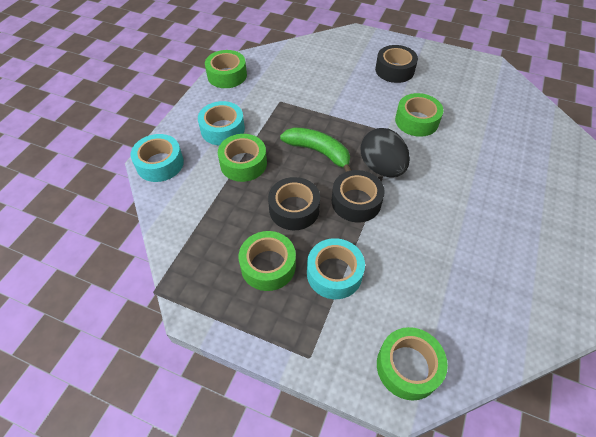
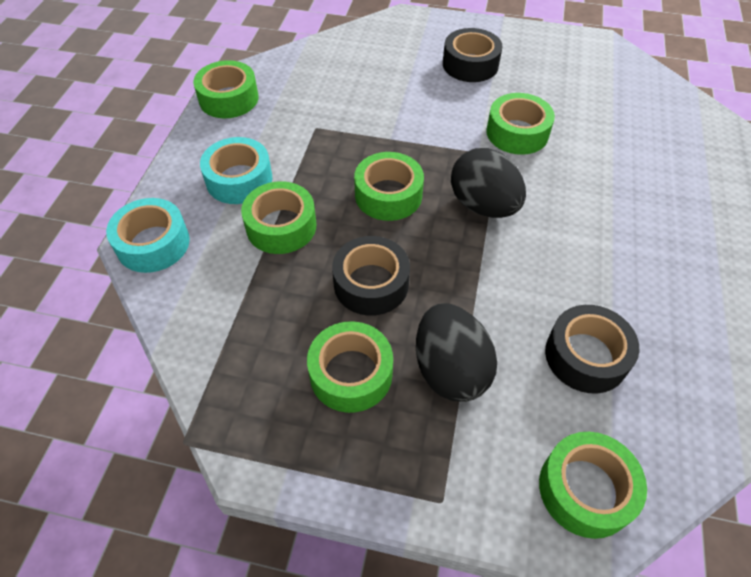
camera: 10 degrees left, 0 degrees up
green banana [280,127,352,172] -> green tape [354,152,424,221]
turquoise tape [307,238,365,299] -> black egg [416,304,497,402]
black tape [332,170,385,222] -> black tape moved to [545,305,639,393]

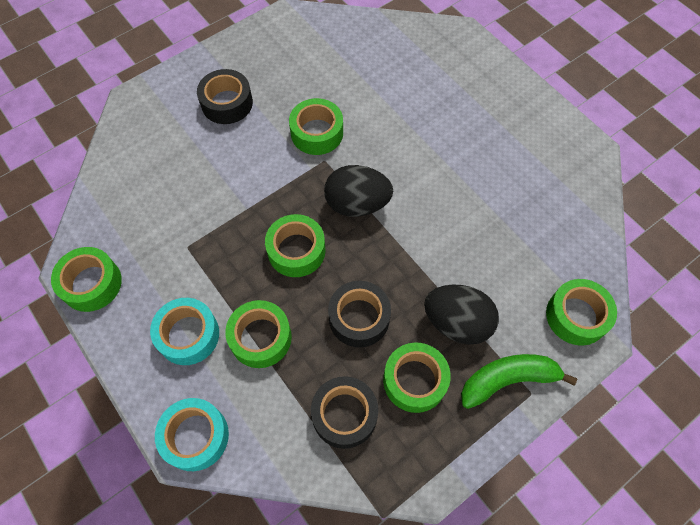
camera: 50 degrees left, 10 degrees up
black tape [545,305,639,393] -> black tape moved to [311,376,378,449]
none -> green banana [461,354,577,409]

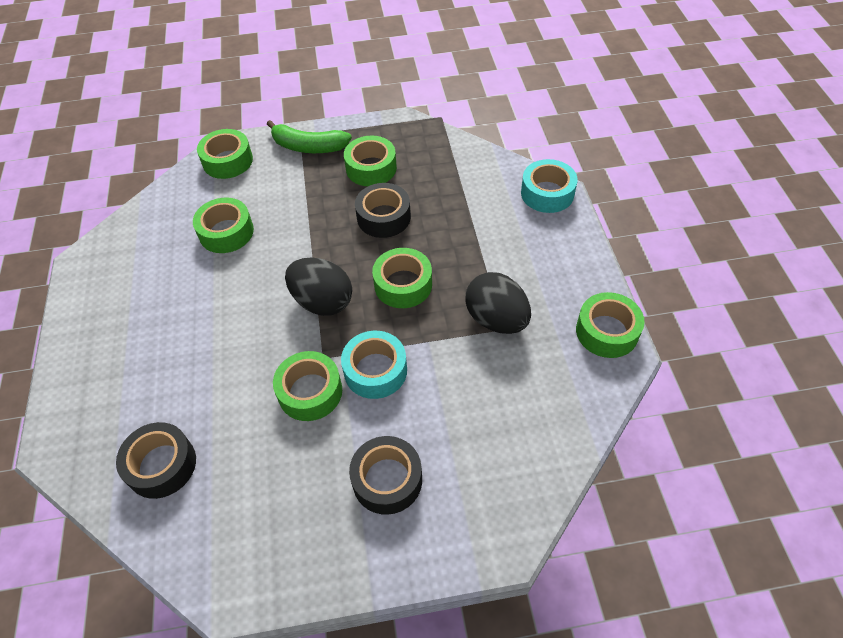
camera: 150 degrees left, 10 degrees down
turquoise tape [150,298,219,365] -> turquoise tape moved to [341,331,407,399]
green tape [225,300,292,368] -> green tape moved to [193,197,254,253]
black tape [311,376,378,449] -> black tape moved to [116,422,196,499]
black egg [424,285,499,345] -> black egg moved to [465,272,531,334]

